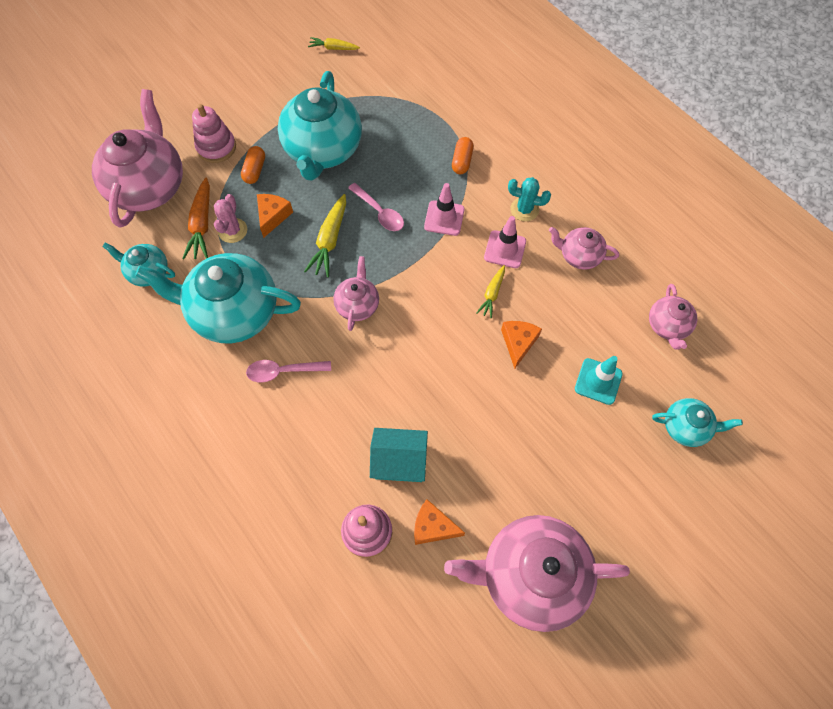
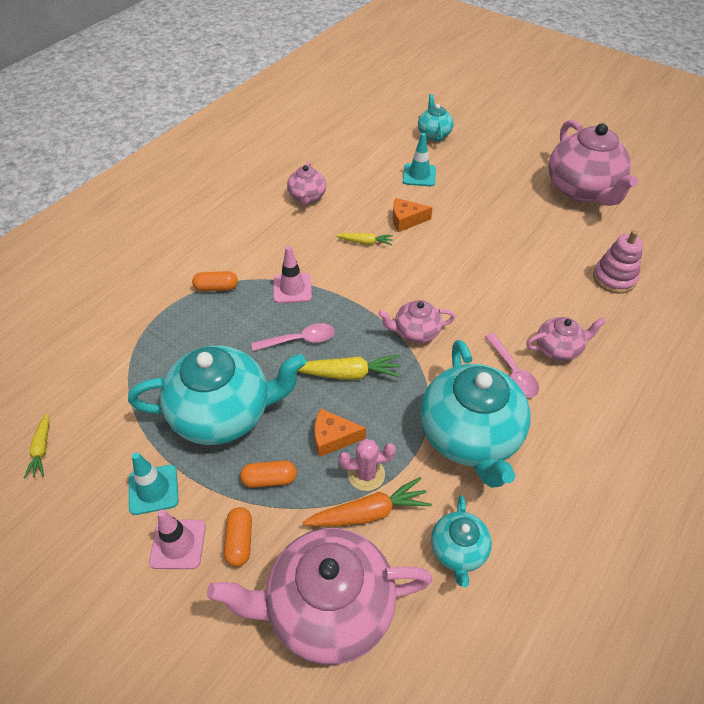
camera: 105 degrees left, 15 degrees down
pink stacking toy [192,104,236,163] -> orange capsule [224,507,252,567]
pink spoon [348,183,404,231] -> pink spoon turned 45 degrees clockwise [251,323,335,351]
turquoise house [370,428,428,482] -> none
orange cheese [414,499,465,545] -> none
pink traffic cone [484,216,526,268] -> pink traffic cone moved to [149,510,206,569]
turquoise cactus [508,177,551,221] -> none
pink teapot [649,284,697,350] -> pink teapot moved to [526,317,606,361]
none -> turquoise traffic cone [129,452,178,515]

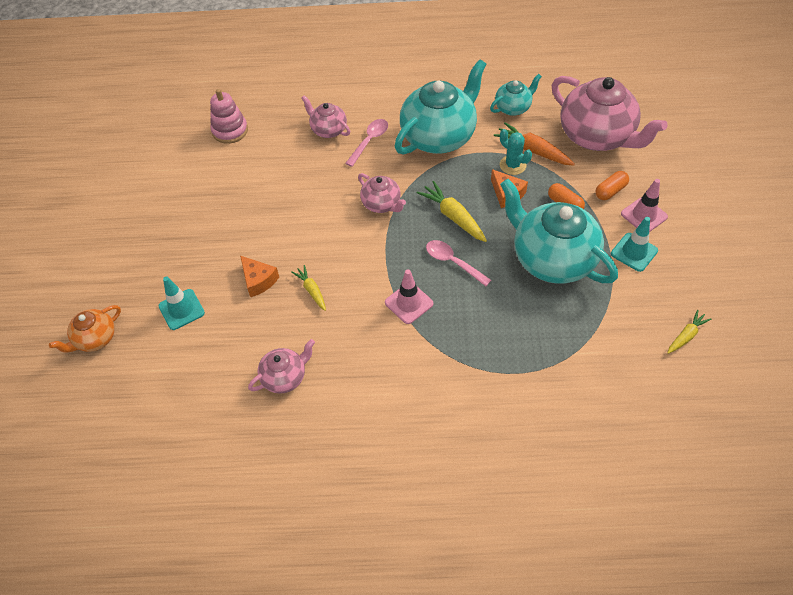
camera: 125 degrees left, 5 degrees up
orange capsule [192,271,238,292] -> none
pink cactus [339,439,396,491] -> turquoise cactus [500,129,532,175]
turquoise teapot [418,94,454,142] -> orange teapot [49,305,121,353]
pink teapot [548,120,638,206] -> none

